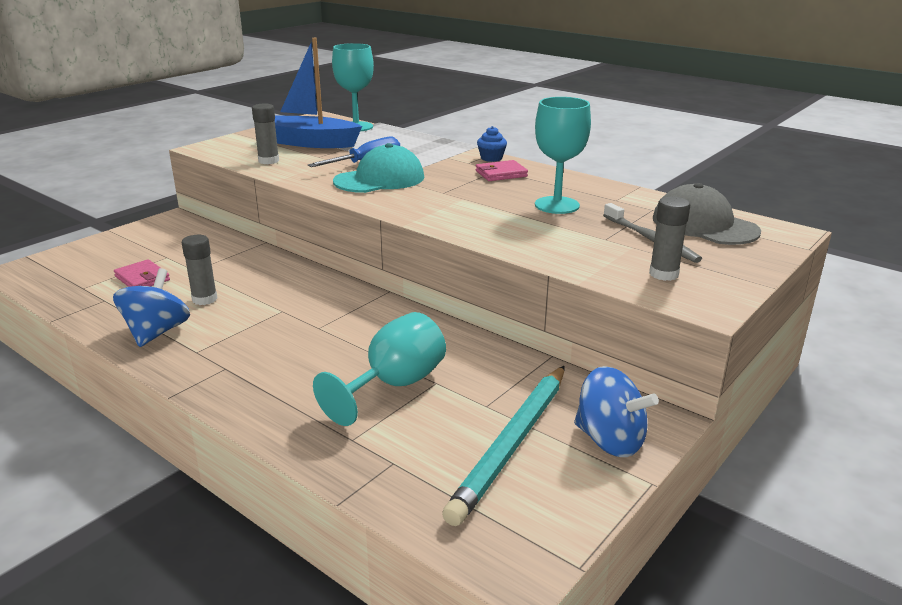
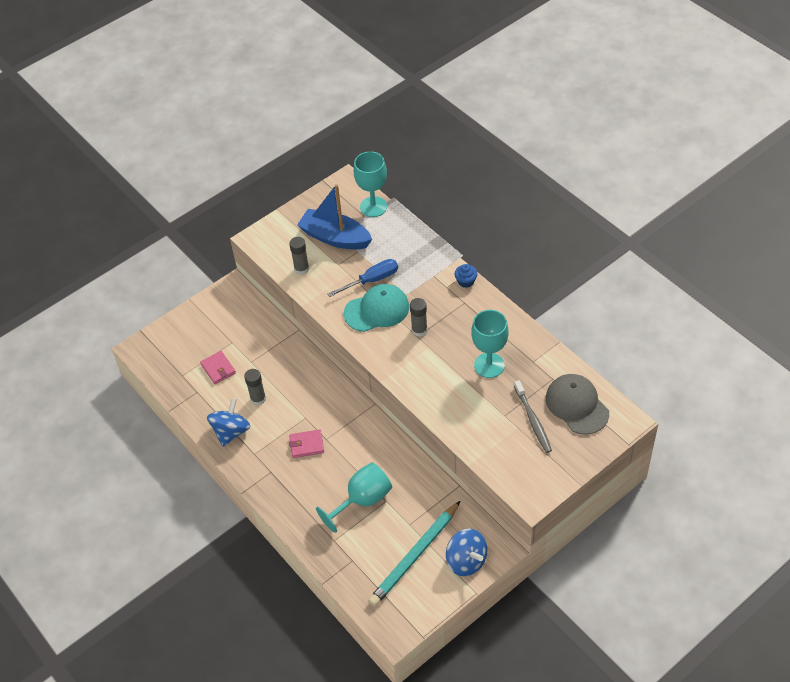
camera: 15 degrees right, 25 degrees up
pink wallet [476,160,528,181] -> pink wallet moved to [289,429,324,458]
grey glue stick [649,196,690,281] -> grey glue stick moved to [410,298,427,337]

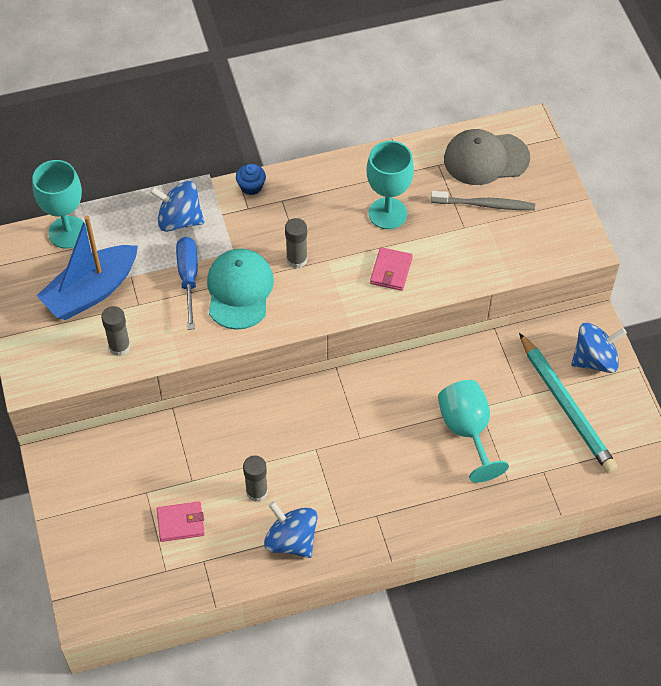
camera: 70 degrees left, 5 degrees up
pink wallet [289,429,324,458] -> pink wallet moved to [370,247,413,291]
none -> blue spinning top [150,181,204,232]

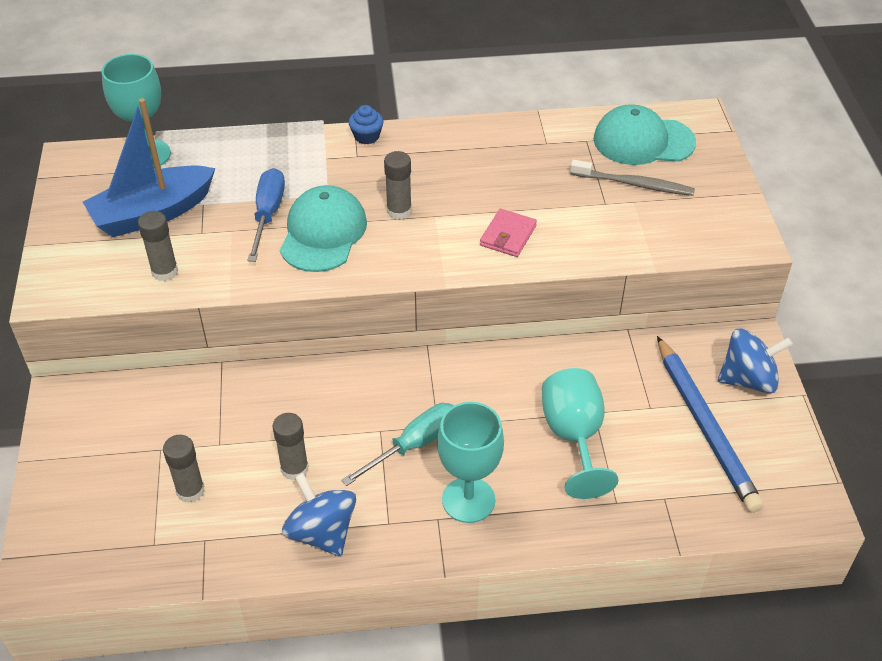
camera: 10 degrees right, 10 degrees down
blue spinning top [150,181,204,232] -> none
pink wallet [157,501,205,542] -> grey glue stick [163,435,205,503]
turquoise goblet [366,141,414,229] -> turquoise goblet moved to [437,402,504,523]
grey cap [444,129,530,185] -> turquoise cap [593,104,696,165]
turquoise pencil [519,333,618,474] -> blue pencil [657,336,764,513]
none -> turquoise screwdriver [342,403,454,486]

